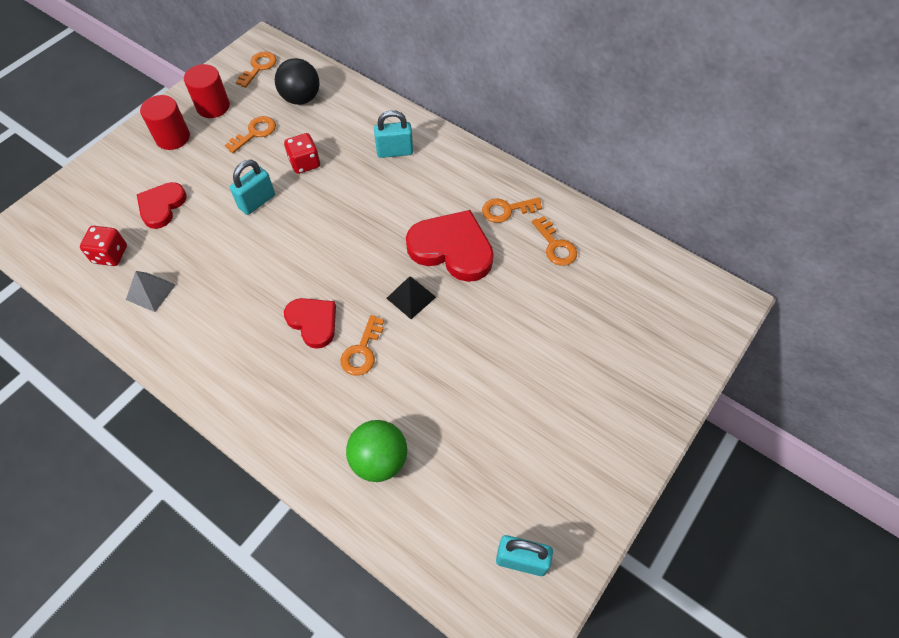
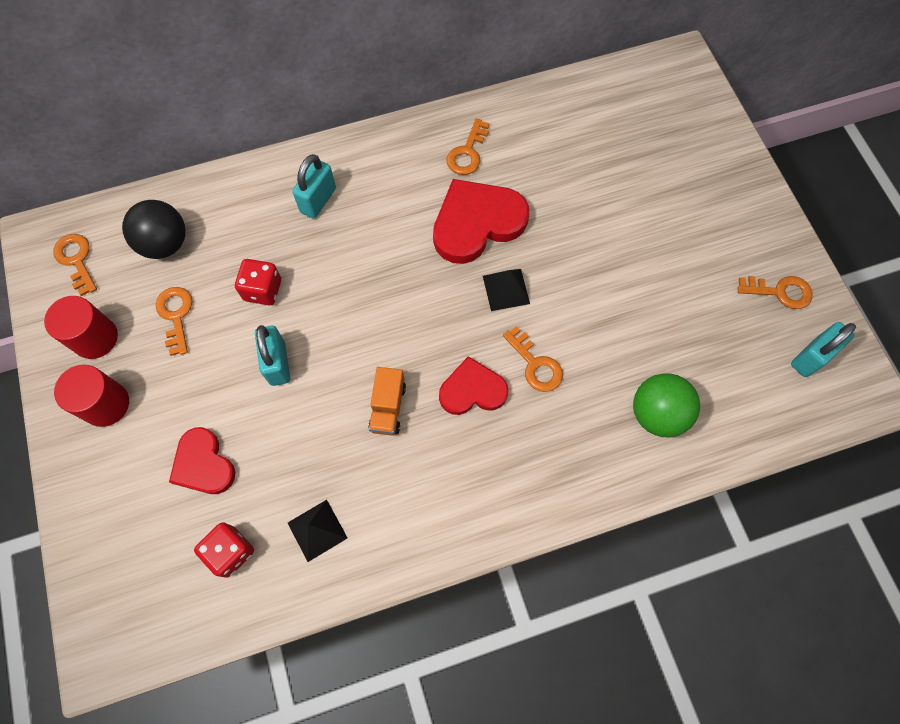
camera: 55 degrees left, 10 degrees up
grey pyramid [126,271,176,312] -> black pyramid [288,500,347,562]
orange key [532,216,577,266] -> orange key moved to [738,276,813,309]
none -> orange truck [368,367,406,436]

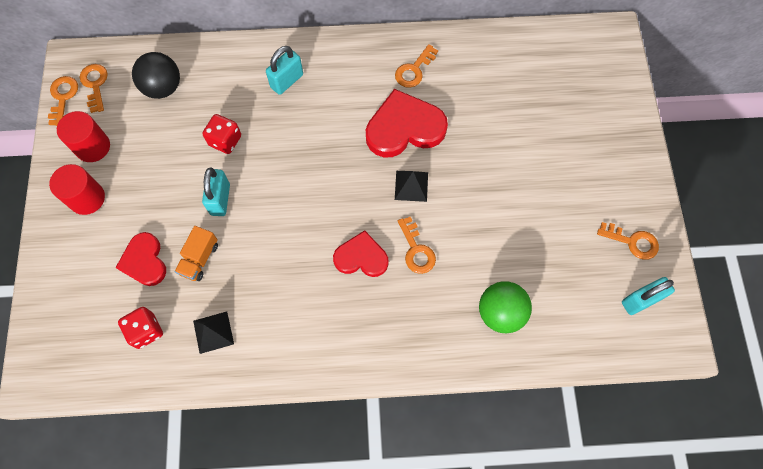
camera: 15 degrees right, 0 degrees up
orange key [155,287,193,356] -> orange key moved to [48,76,78,126]
orange truck [368,367,406,436] -> orange truck moved to [175,226,218,281]

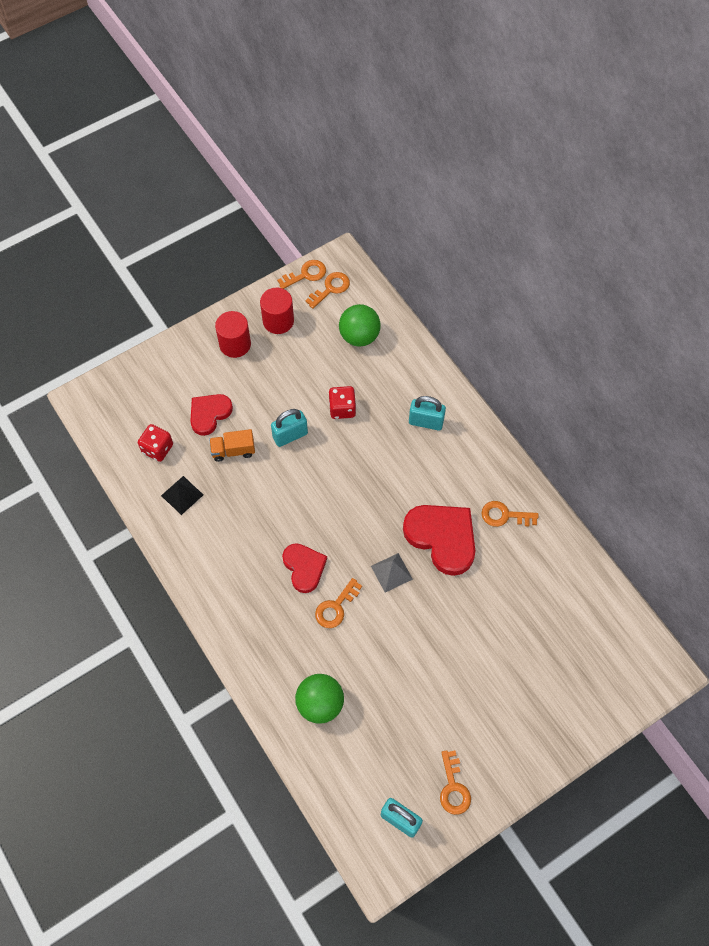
camera: 60 degrees right, 5 degrees down
black ball [132,52,180,99] -> green ball [339,304,381,346]
black pyramid [395,171,428,202] -> grey pyramid [371,553,413,592]

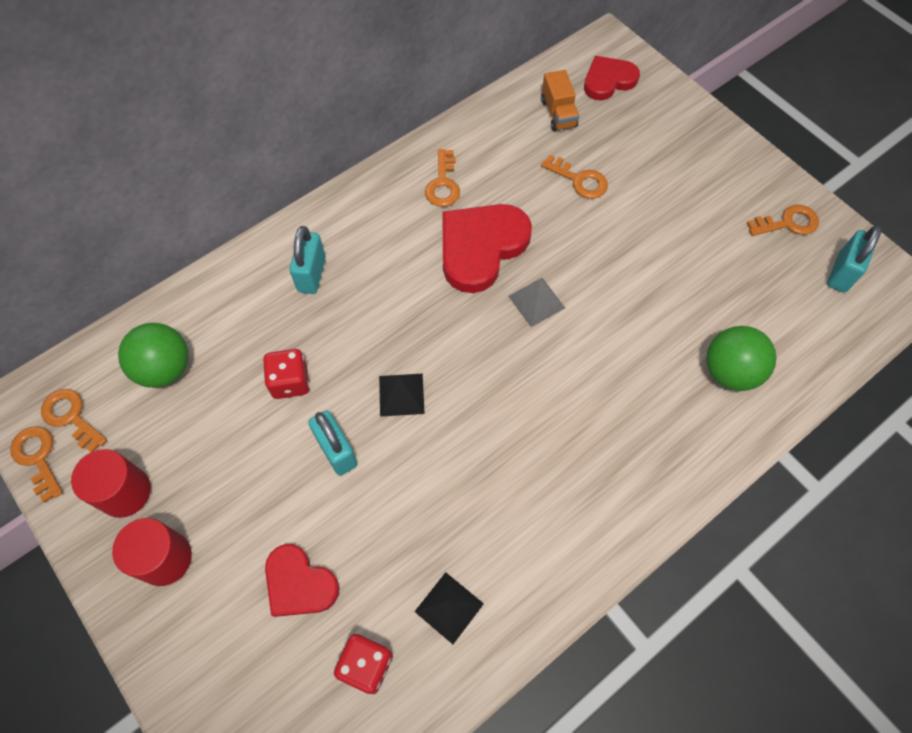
camera: 95 degrees left, 0 degrees up
orange truck [209,429,255,462] -> orange truck moved to [541,70,579,131]
red heart [282,543,327,593] -> red heart moved to [584,56,640,100]
orange key [315,578,362,628] -> orange key moved to [541,155,608,199]
none -> black pyramid [379,374,425,417]

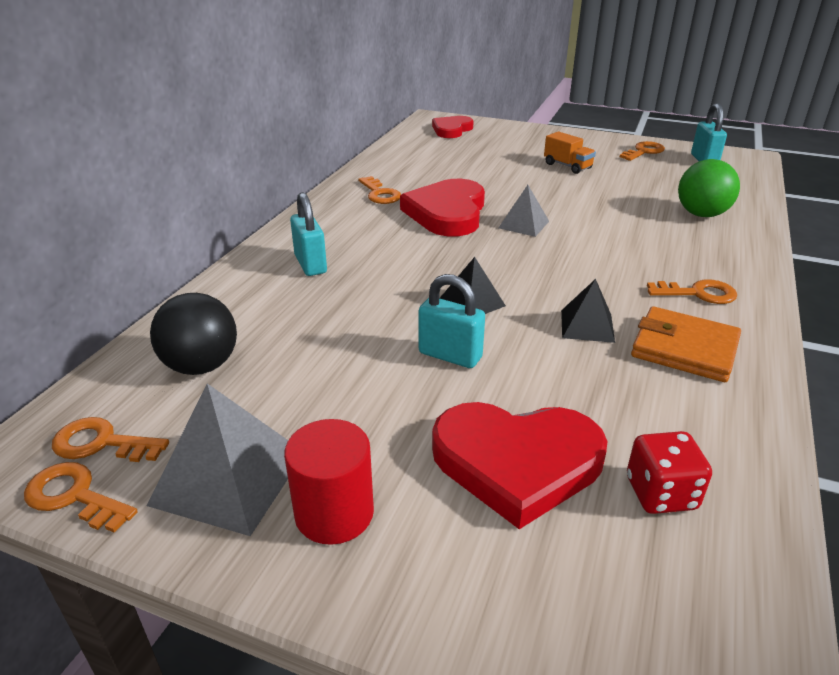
camera: 30 degrees left, 30 degrees down
red cylinder [71,449,151,518] -> grey pyramid [147,383,288,536]
green ball [118,323,188,388] -> black ball [150,293,237,375]
red dice [263,349,310,399] -> none
red heart [265,544,340,617] -> red heart [432,402,607,529], size x1.60
black pyramid [414,572,484,644] -> black pyramid moved to [561,279,615,343]
orange truck [541,70,579,131] -> orange truck moved to [544,131,596,174]
orange key [541,155,608,199] -> orange key moved to [647,280,737,304]
none -> orange wallet [631,306,741,382]

